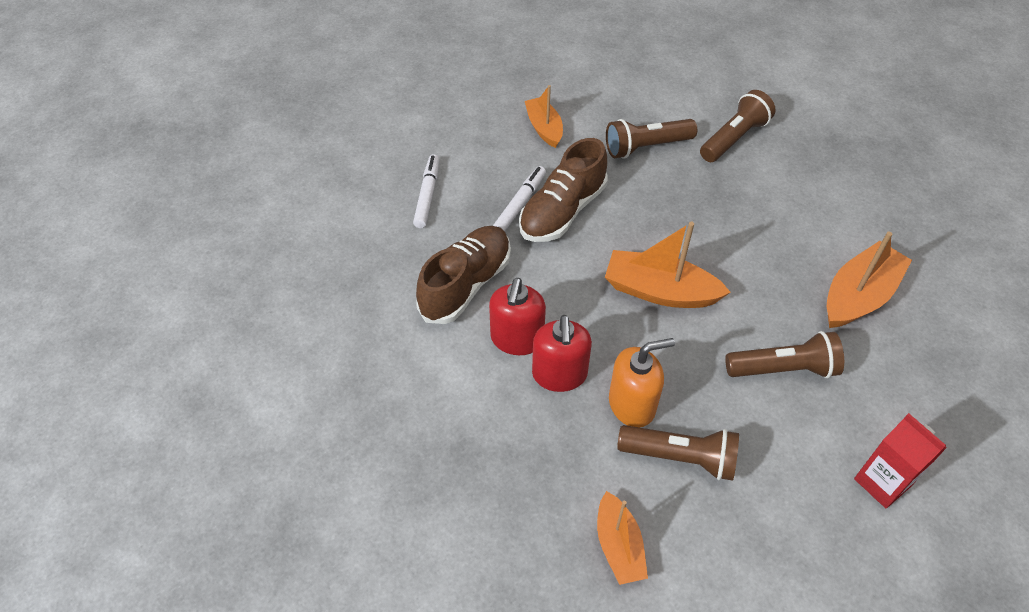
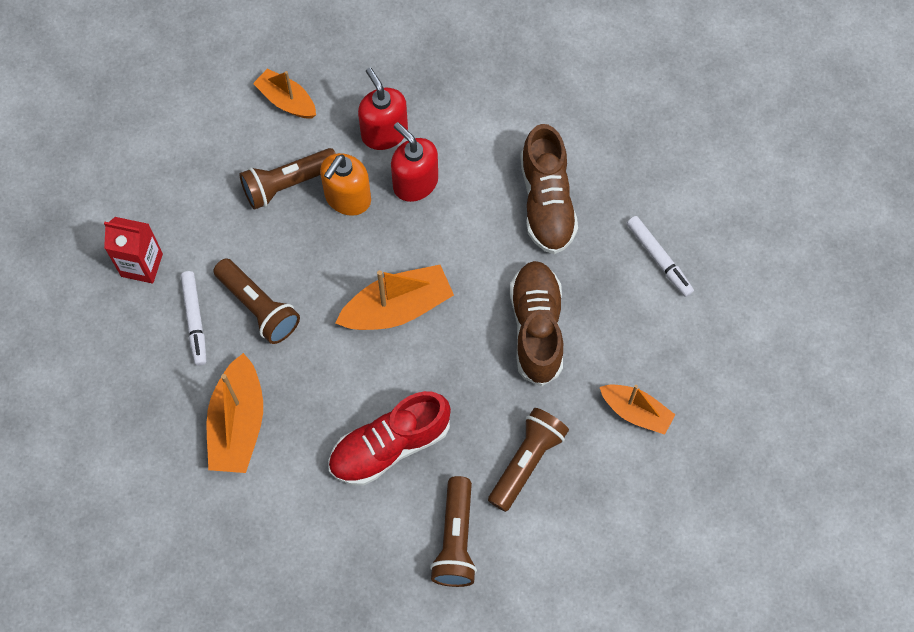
camera: 140 degrees right, 15 degrees up
red soap dispenser [489,278,546,355] -> red soap dispenser moved to [358,67,408,150]
white marker [493,166,546,231] -> white marker moved to [181,271,206,366]
brown flashlight [725,331,844,378] -> brown flashlight turned 90 degrees counterclockwise [213,258,300,344]
none -> red shoe [328,391,451,485]

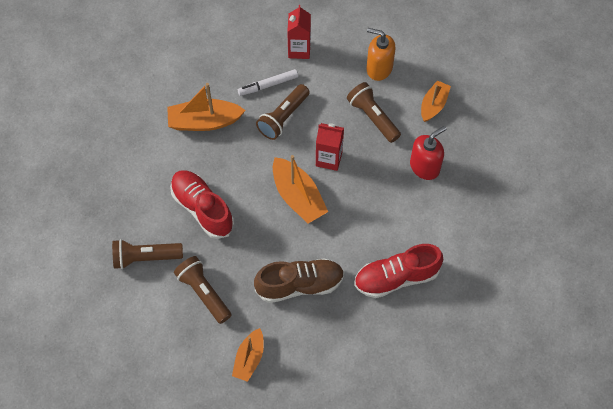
camera: 80 degrees right, 5 degrees down
orange soap dispenser [320,153,371,216] -> orange soap dispenser moved to [366,28,396,81]
red soap dispenser [391,122,438,202] -> none
brown flashlight [488,408,569,512] -> brown flashlight turned 150 degrees counterclockwise [174,256,231,324]
brown shoe [520,124,578,254] -> red shoe [354,244,443,298]
white marker [627,216,694,297] -> none
none -> red carton [316,123,344,171]

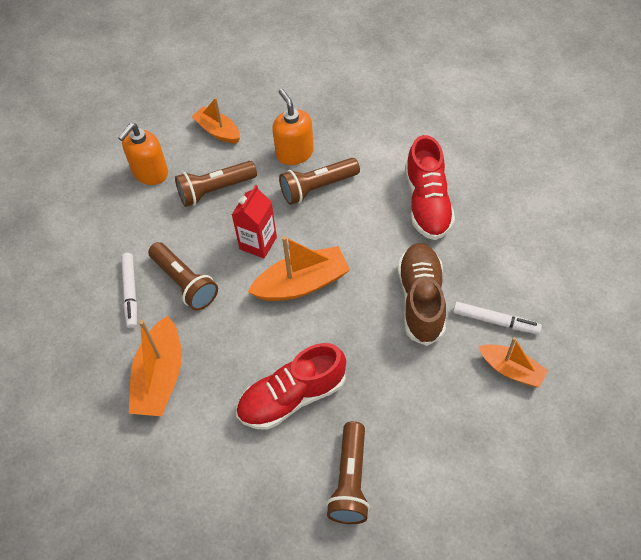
camera: 75 degrees left, 5 degrees down
brown flashlight [174,256,231,324] -> brown flashlight moved to [279,158,360,205]
red carton [287,5,311,59] -> none
red soap dispenser [410,126,446,180] -> orange soap dispenser [273,89,314,165]
none -> white marker [453,302,542,334]

